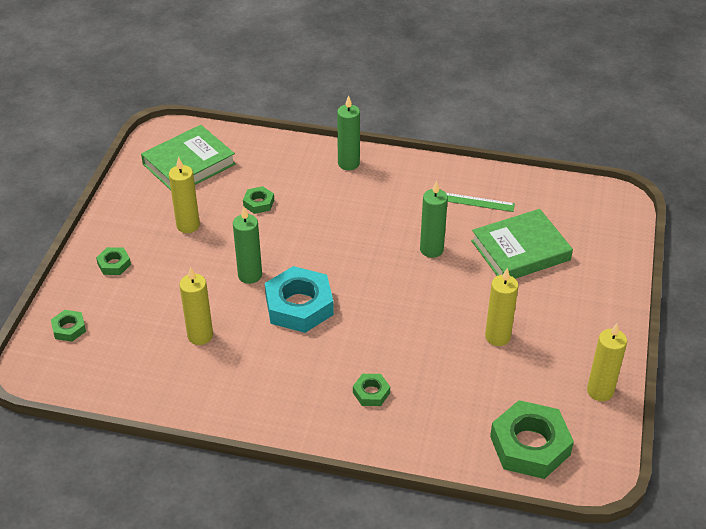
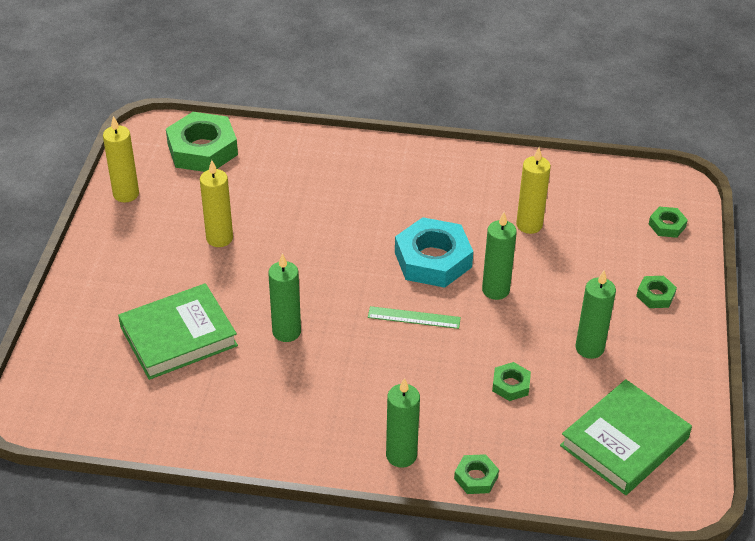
camera: 175 degrees right, 0 degrees up
yellow candle [169,157,200,233] -> green candle [575,270,616,359]
green nut [353,374,390,406] -> green nut moved to [454,454,499,494]
green ruler [446,193,515,212] -> green ruler moved to [368,306,461,329]

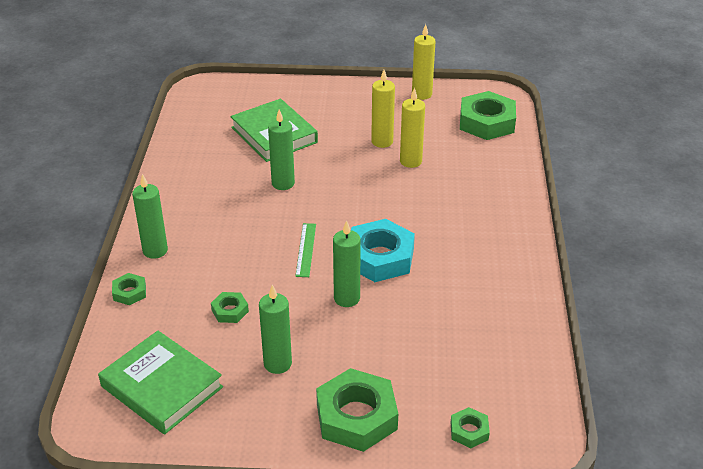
camera: 85 degrees right, 5 degrees down
yellow candle [516,147,551,234] -> yellow candle moved to [400,87,425,168]
green nut [636,276,677,308] -> green nut [316,368,398,452], size x2.08

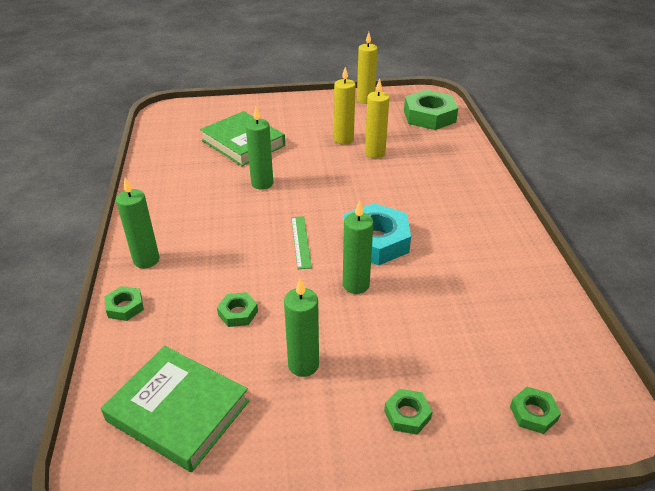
camera: 10 degrees left, 0 degrees up
green nut [316,368,398,452] -> green nut [384,389,433,435], size x0.48

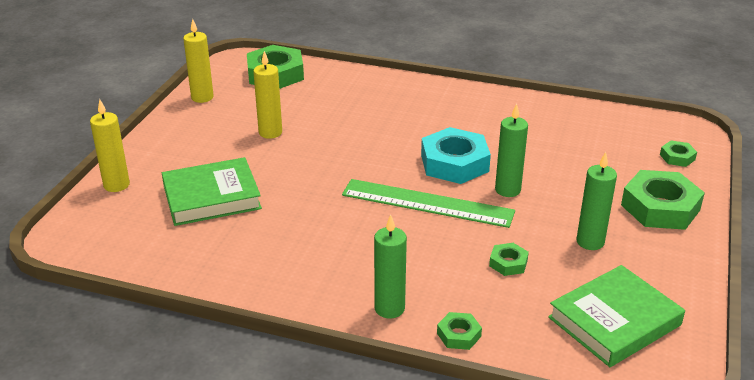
camera: 65 degrees left, 5 degrees down
green candle [246,107,273,190] -> none
green ruler [291,216,312,269] -> green ruler [342,179,515,228], size x2.01
yellow candle [365,79,390,158] -> yellow candle moved to [90,99,130,192]
green nut [384,389,433,435] -> green nut [621,170,705,230], size x2.08

